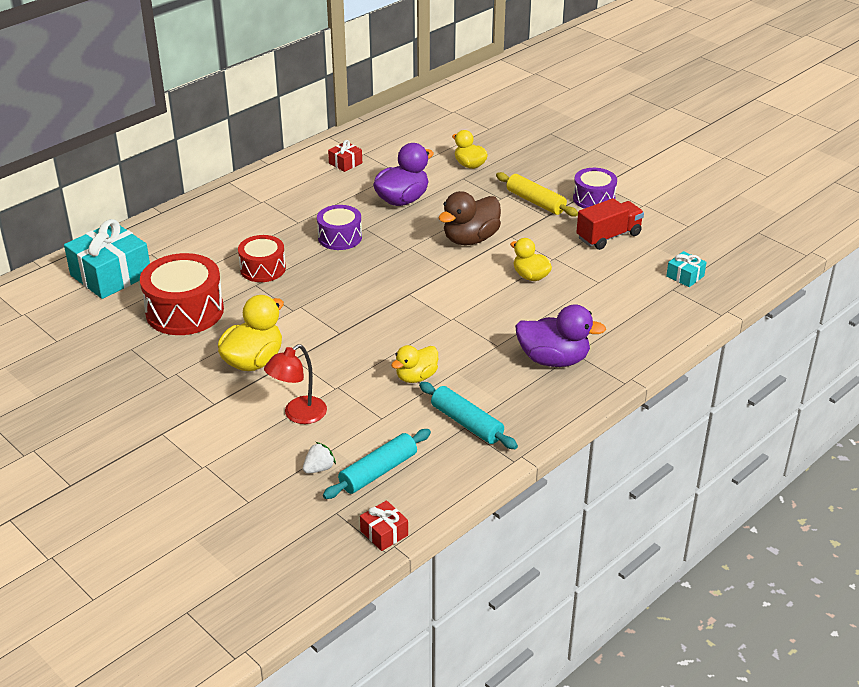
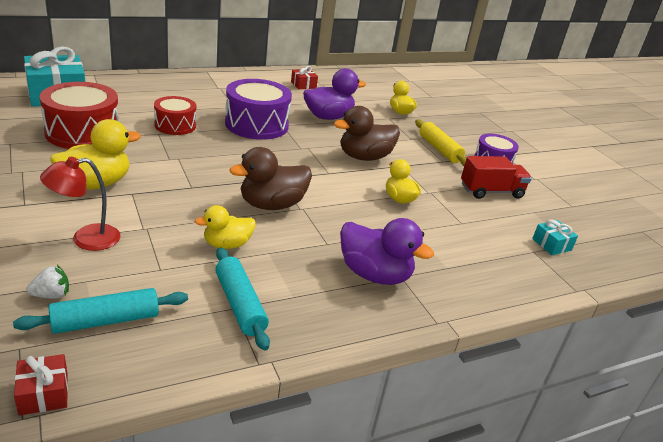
camera: 15 degrees right, 5 degrees down
purple drum [317,205,362,250] -> purple drum [225,79,292,140], size x1.63
none -> brown duck [229,147,312,210]

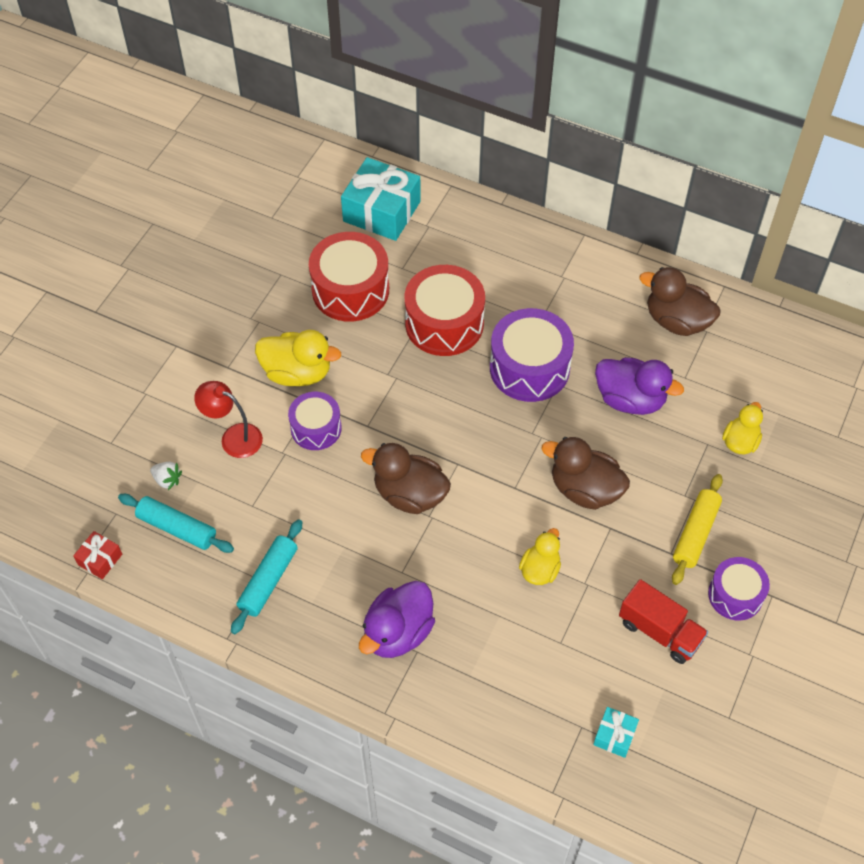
camera: 55 degrees right, 25 degrees up
red drum [154,96,196,135] -> red drum [404,265,485,356], size x1.63
yellow duck [195,205,255,249] -> none
red gift [291,66,318,89] -> brown duck [639,267,721,336]
purple duck [340,218,434,285] -> purple duck turned 45 degrees clockwise [359,581,435,658]
none -> purple drum [288,392,342,450]

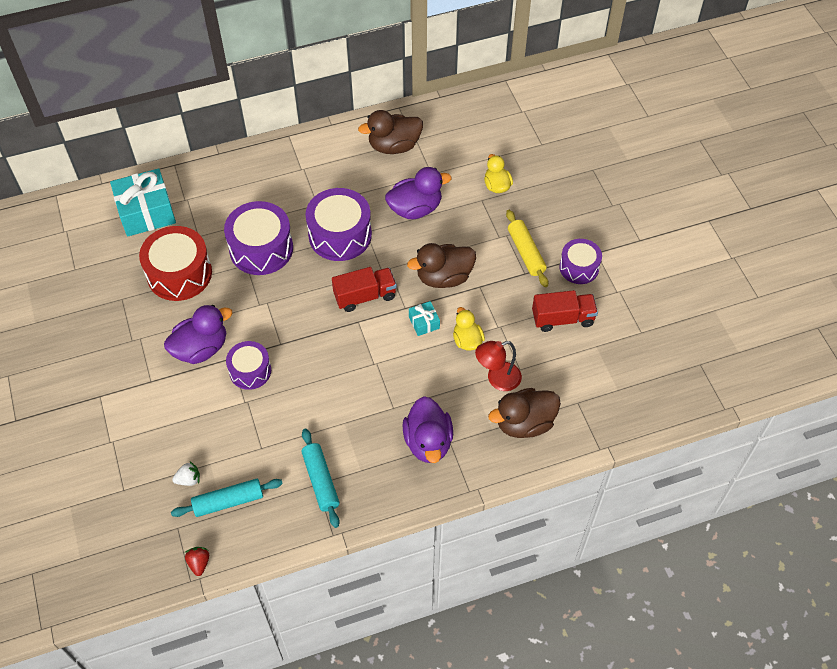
camera: 45 degrees left, 0 degrees up
red gift [73,531,122,579] -> red strawberry [184,547,209,576]
red lamp [194,381,263,458] -> red lamp moved to [475,341,522,391]
yellow duck [255,330,341,386] -> purple duck [164,305,233,364]
brown duck [361,443,451,514] -> brown duck moved to [488,388,561,438]
red drum [404,265,485,356] -> purple drum [224,201,293,275]
turquoise gift [593,707,639,758] -> turquoise gift moved to [409,301,440,336]
none -> red truck [332,267,397,312]

